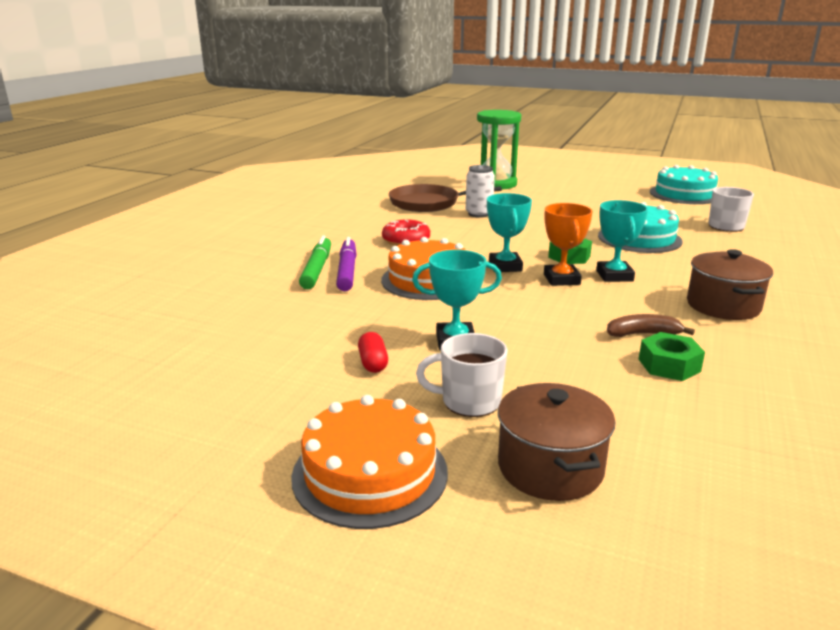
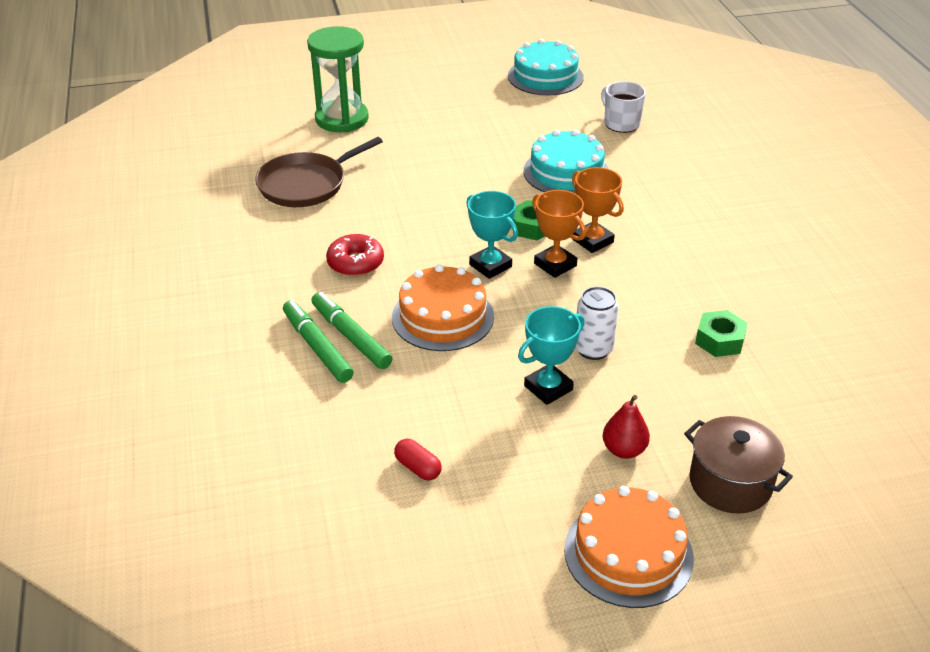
camera: 35 degrees left, 15 degrees up
purple marker [336,237,357,291] -> green marker [311,292,393,369]
red capsule [358,332,388,373] -> red capsule moved to [394,439,442,481]
white mug [416,333,508,417] -> red pear [603,395,650,459]
white can [466,165,495,218] -> white can moved to [575,286,619,360]
turquoise trophy [596,200,648,282] -> orange trophy [572,167,624,253]
brown banana [607,314,695,337] -> none
brown pot [687,249,773,320] -> none

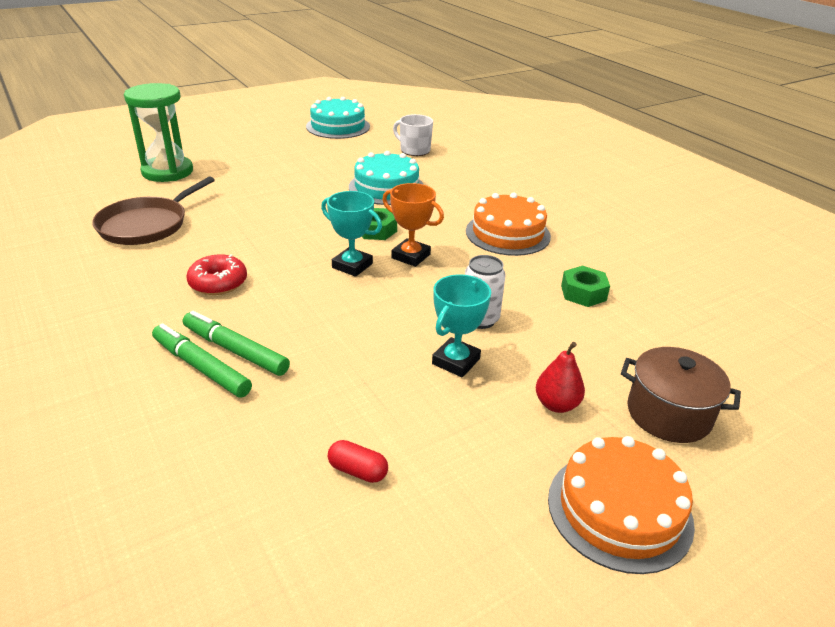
camera: 20 degrees left, 5 degrees down
orange cake [392,264,494,351] -> orange cake moved to [466,192,551,256]
orange trophy [572,167,624,253] -> none

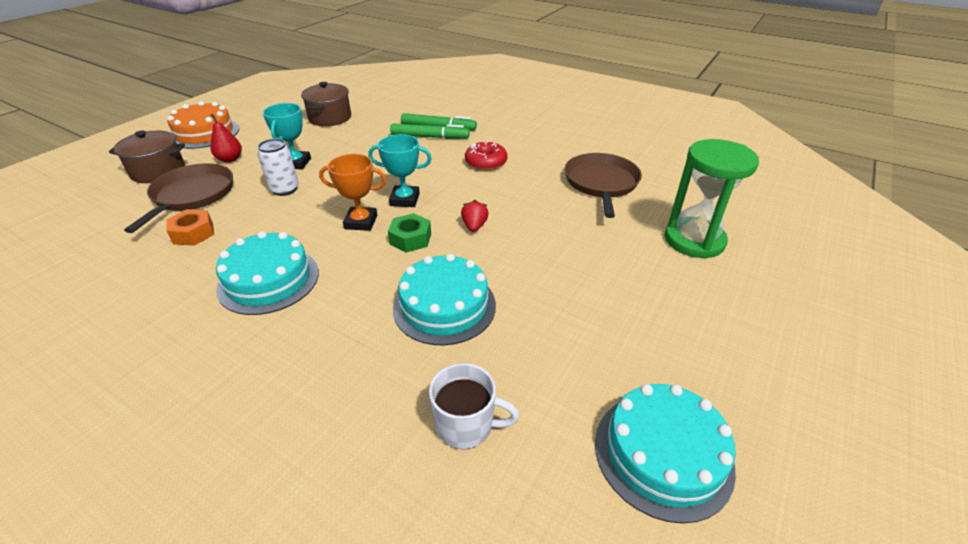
camera: 155 degrees right, 5 degrees up
red capsule [328,440,388,483] -> brown pot [301,82,351,126]
orange cake [466,192,551,256] -> turquoise cake [216,231,319,315]
green nut [561,266,610,307] -> orange nut [166,209,214,246]
none -> brown pan [124,163,233,233]
none -> red strawberry [461,200,489,232]

